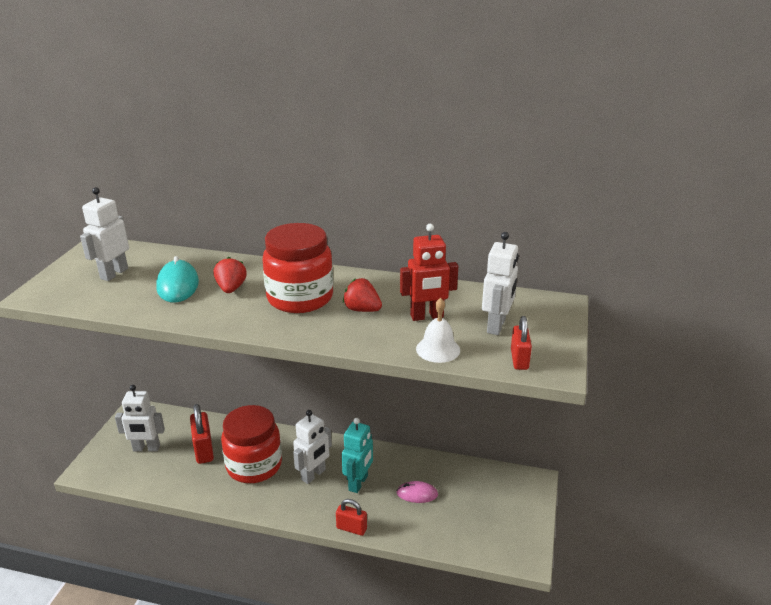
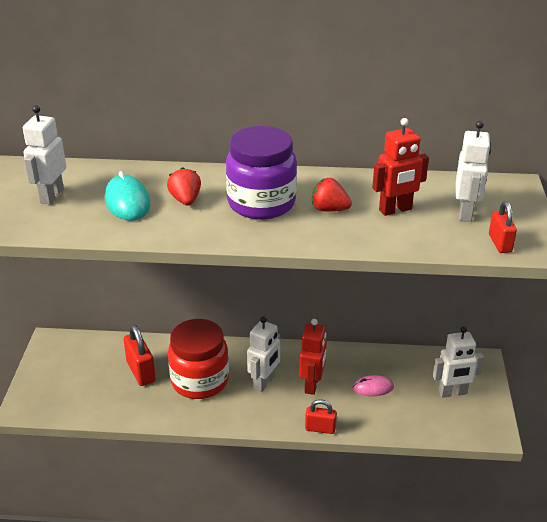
camera: 10 degrees left, 5 degrees up
white robot [115,385,165,452] -> white robot moved to [433,326,484,398]
red jar [262,223,333,313] -> purple jar [226,126,297,220]
turquoise robot [342,418,373,493] -> red robot [299,319,327,395]
white bell [416,298,460,363] -> none

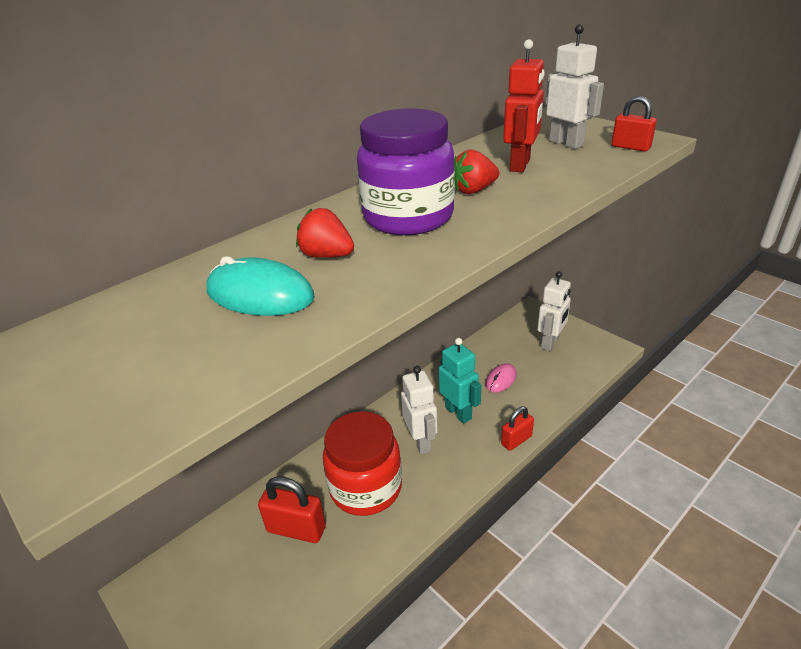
camera: 45 degrees left, 0 degrees up
white robot [23,105,66,204] -> none
red robot [299,319,327,395] -> turquoise robot [439,338,481,424]

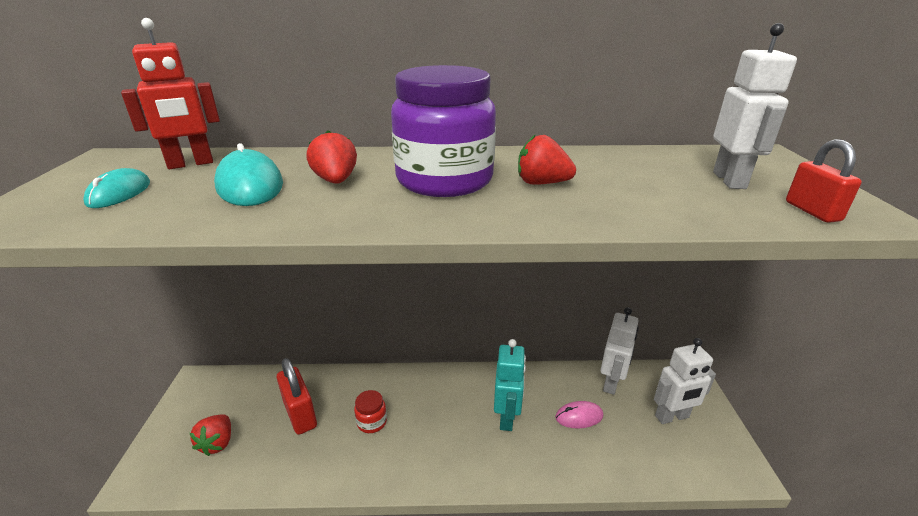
camera: 40 degrees right, 5 degrees down
red jar [323,411,402,516] -> red jar [354,390,387,433], size x0.43
white robot [401,366,438,455] -> white robot moved to [600,307,639,395]
red padlock [501,406,534,451] -> none
red robot [503,39,545,172] -> red robot moved to [121,18,220,169]
none -> turquoise mouse [83,168,150,208]
none -> red strawberry [190,414,231,456]

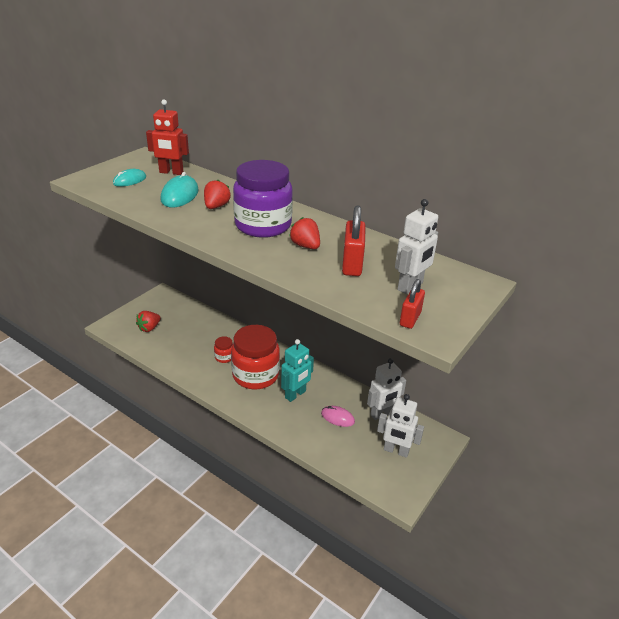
camera: 35 degrees right, 5 degrees up
red padlock [277,358,317,435] -> red padlock moved to [342,205,366,276]
none -> red jar [231,325,280,389]

